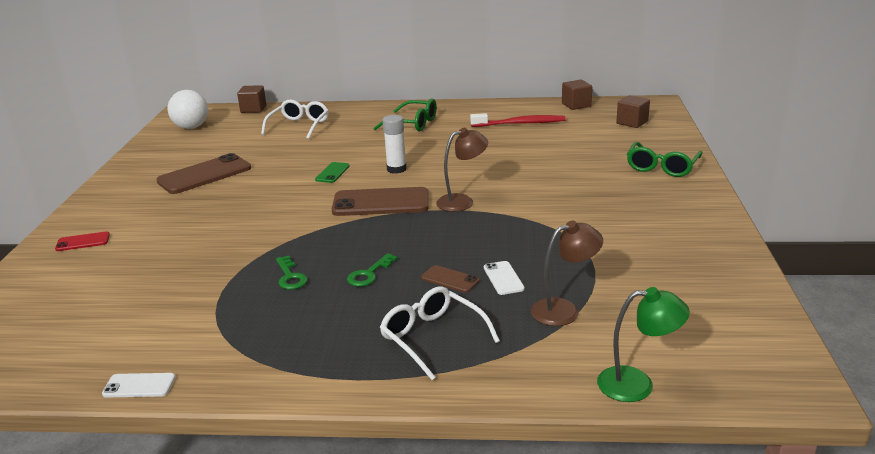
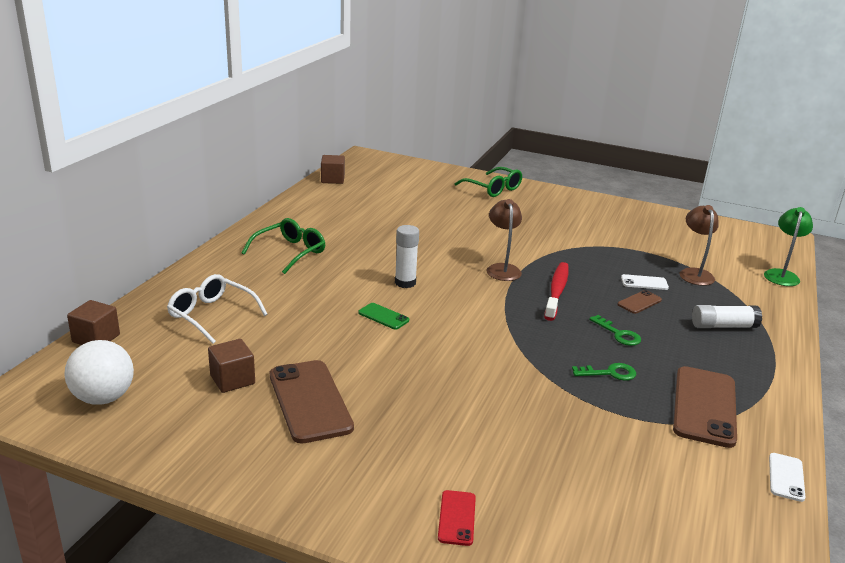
camera: 75 degrees left, 0 degrees up
brown phone [332,187,429,216] -> brown phone moved to [673,366,737,448]
white glasses [380,287,500,380] -> white glue stick [692,305,762,328]
red toothbrush [470,113,566,127] -> red toothbrush moved to [544,262,569,321]
brown cube [616,95,650,128] -> brown cube moved to [208,339,255,393]

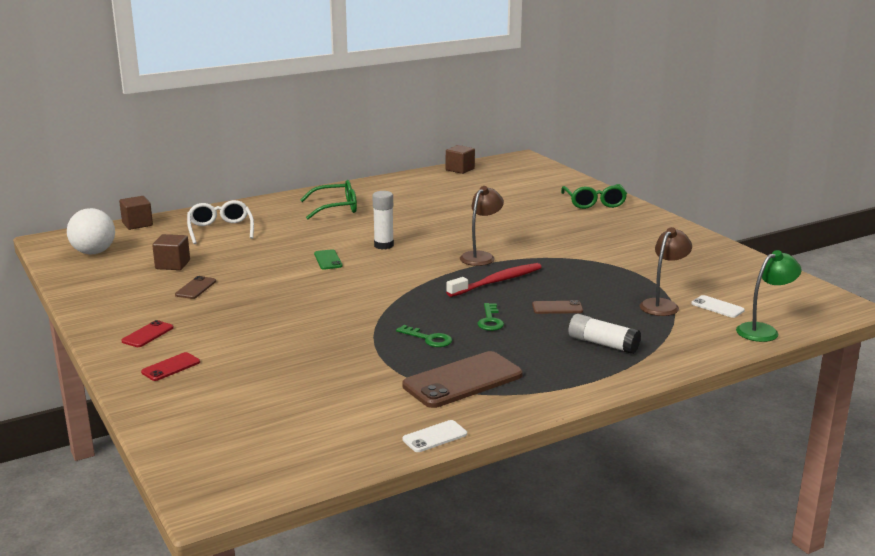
camera: 40 degrees right, 5 degrees down
brown phone [270,360,354,444] -> brown phone [175,276,216,299], size x0.49
white phone [621,274,669,290] -> white phone moved to [691,295,745,318]
none -> red phone [121,320,174,347]

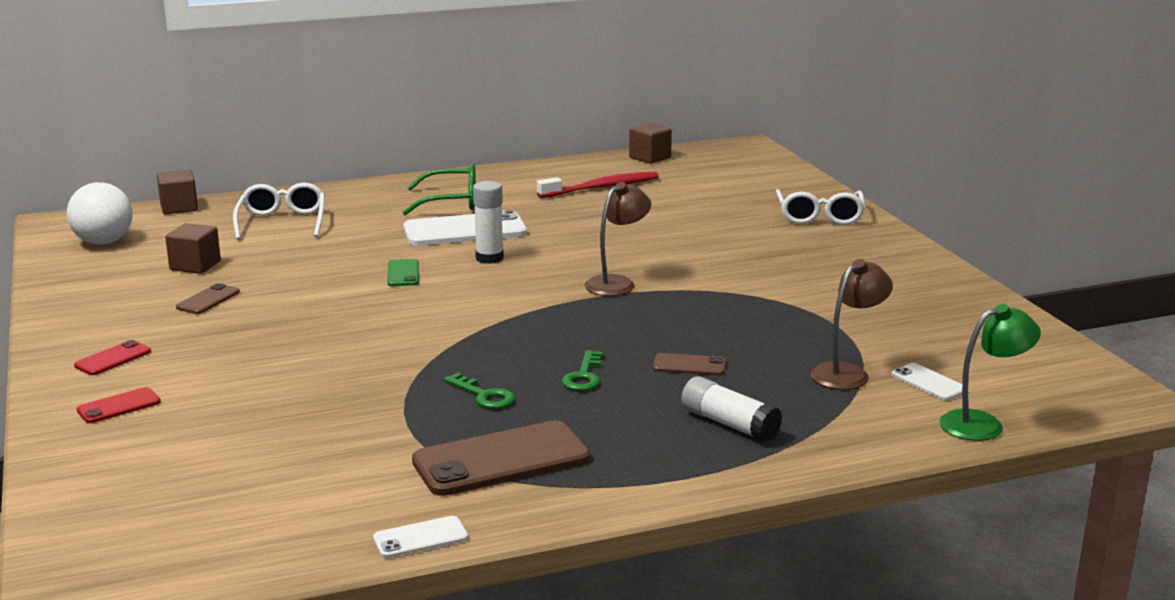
camera: 10 degrees right, 0 degrees up
red toothbrush [446,263,542,297] -> red toothbrush moved to [537,172,659,198]
green glasses [561,184,627,209] -> white glasses [776,189,865,225]
none -> white phone [403,210,527,246]

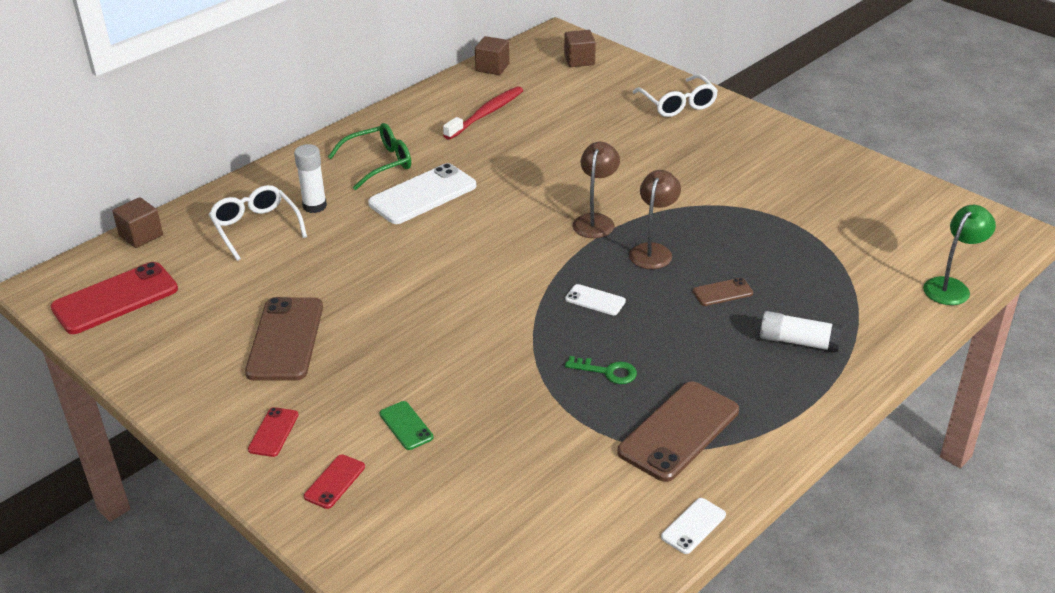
camera: 25 degrees left, 15 degrees up
white ball [67,182,132,245] -> red phone [51,262,178,334]
brown cube [165,223,221,274] -> brown cube moved to [564,30,596,67]
brown phone [176,283,240,314] -> brown phone [245,297,323,381], size x2.06
green phone [387,259,419,286] -> green phone moved to [380,401,433,450]
white glue stick [473,181,504,264] -> white glue stick moved to [294,144,327,213]
green key [562,350,603,391] -> none
brown lamp [811,259,893,390] -> brown lamp moved to [629,170,681,269]
white phone [892,363,962,400] -> white phone moved to [565,284,626,315]

